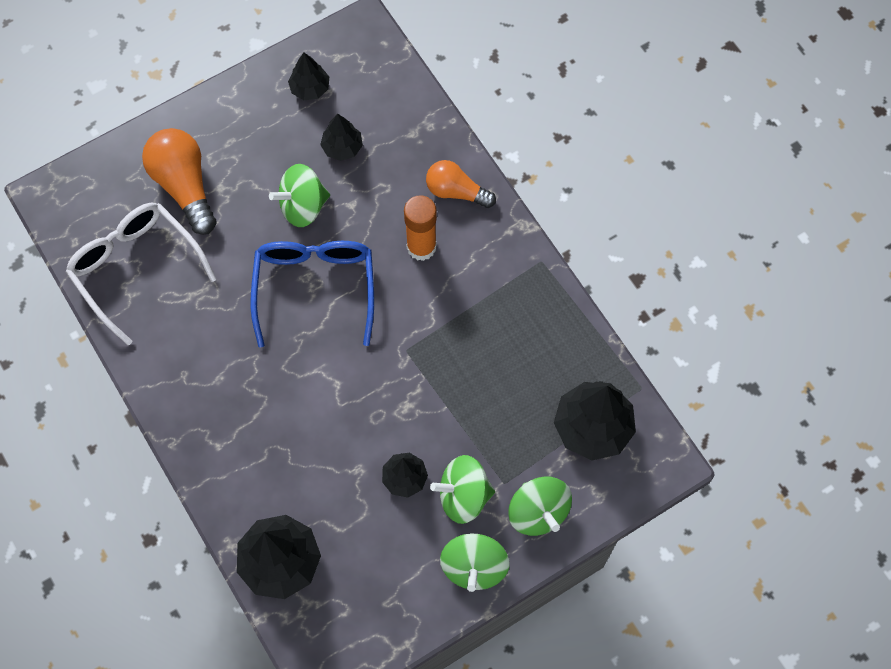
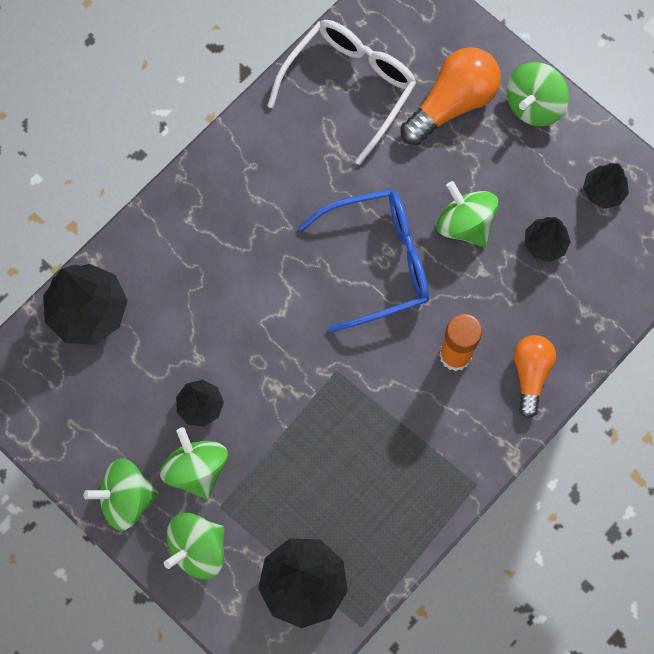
camera: 75 degrees right, 5 degrees up
none -> green spinning top [507,62,569,127]

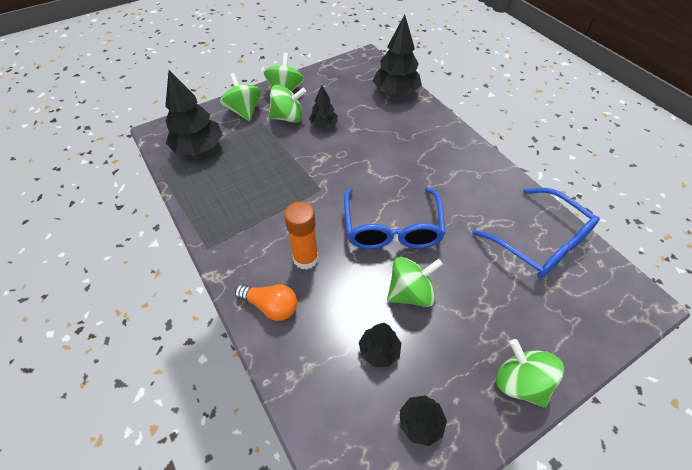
camera: 105 degrees right, 20 degrees down
white glasses [267,20,417,165] -> blue glasses [472,188,600,278]
orange light bulb [401,47,501,145] -> none

